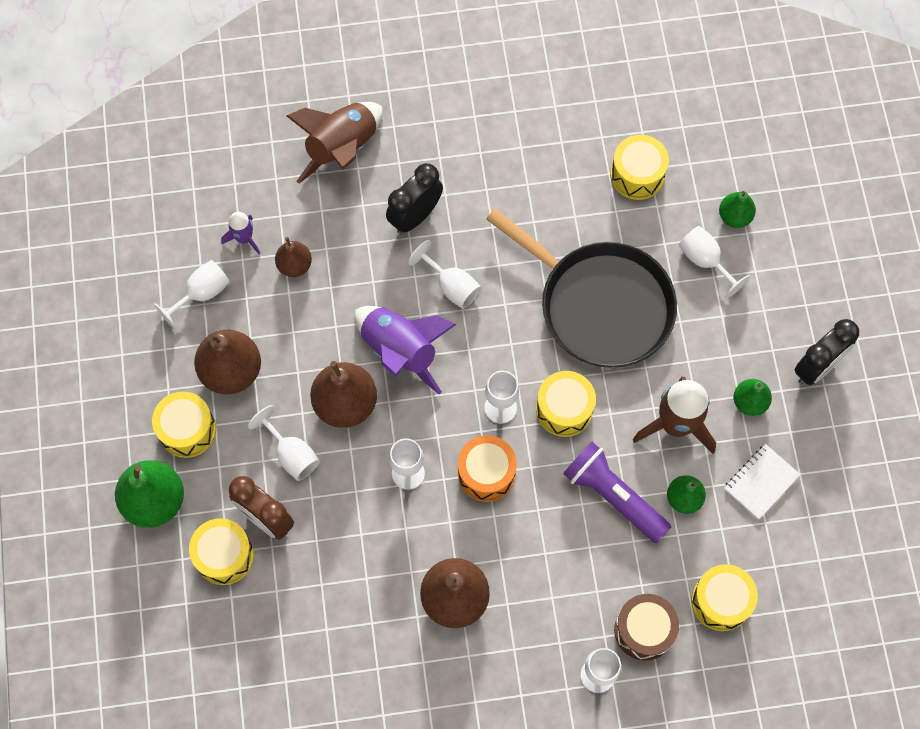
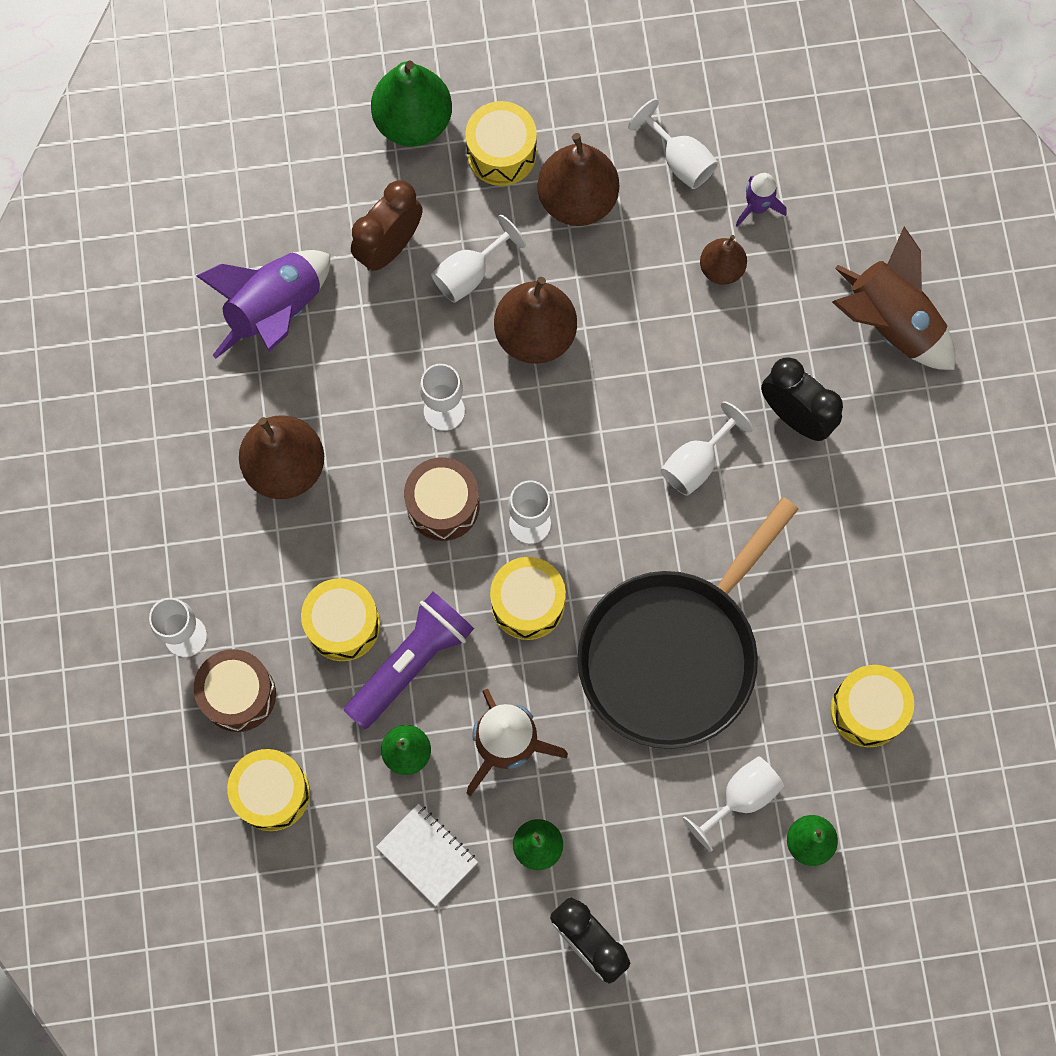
camera: 90 degrees right, 5 degrees up
yellow drum [189,518,254,585] -> yellow drum moved to [301,578,380,661]
purple rocket [355,306,457,394] -> purple rocket moved to [196,250,330,359]
orange drum [458,435,517,502] -> brown drum [404,457,480,541]

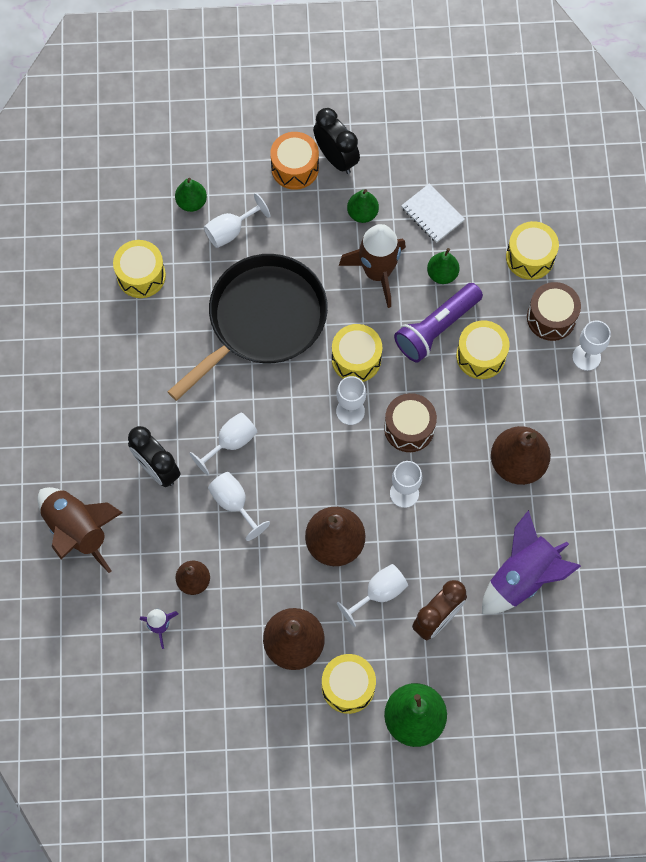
camera: 175 degrees left, 5 degrees down
white goblet [628,98,718,189] -> white goblet moved to [208,472,270,541]
none -> orange drum [270,132,319,190]

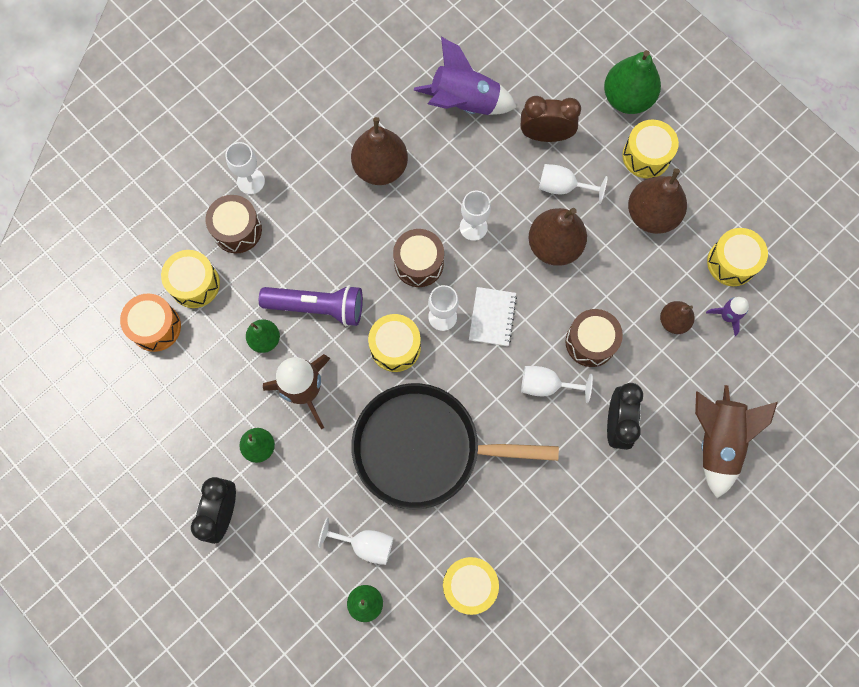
camera: 130 degrees left, 5 degrees up
white goblet [208,472,270,541] -> brown drum [566,309,623,367]
orange drum [270,132,319,190] -> orange drum moved to [120,293,181,352]
white notebook [401,183,465,243] -> white notebook moved to [469,287,517,346]
yellow drum [456,321,509,379] -> yellow drum moved to [707,228,768,286]

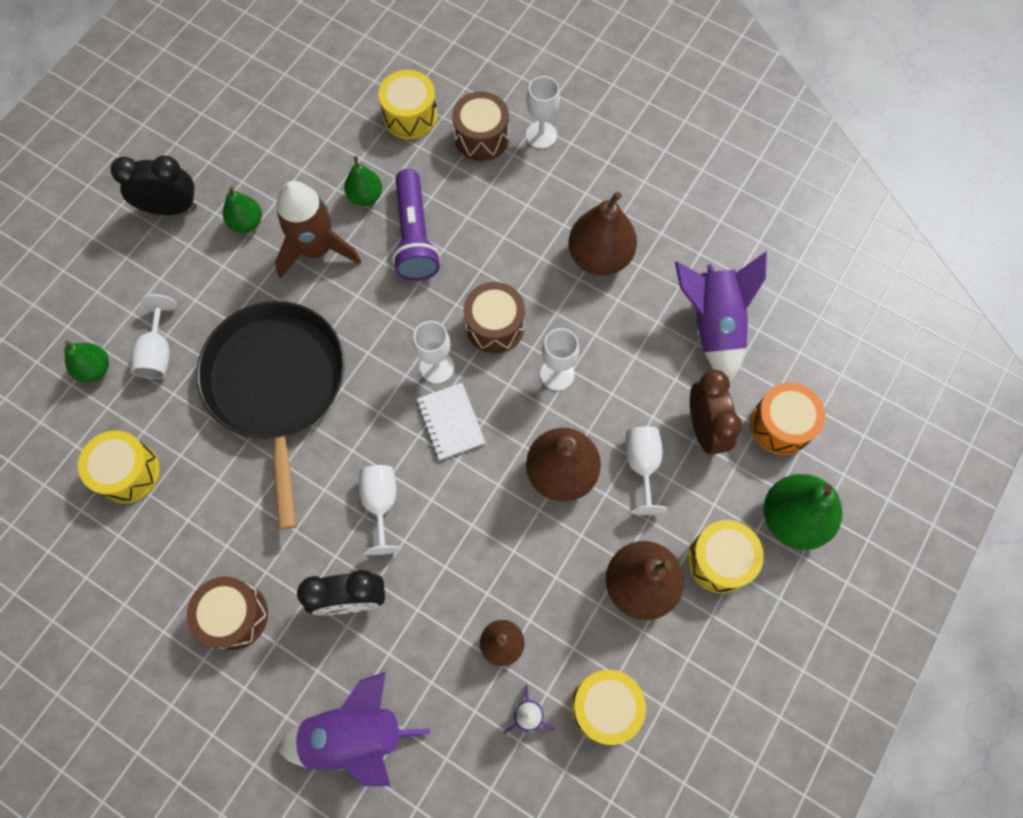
camera: 75 degrees right, 5 degrees down
orange drum [120,293,181,352] -> orange drum moved to [750,383,825,455]
yellow drum [368,314,421,372] -> none
white notebook [469,287,517,346] -> white notebook turned 75 degrees clockwise [417,383,486,460]
brown drum [566,309,623,367] -> brown drum moved to [187,576,268,650]
brown rocket [695,385,778,498] -> purple rocket [277,672,430,786]

